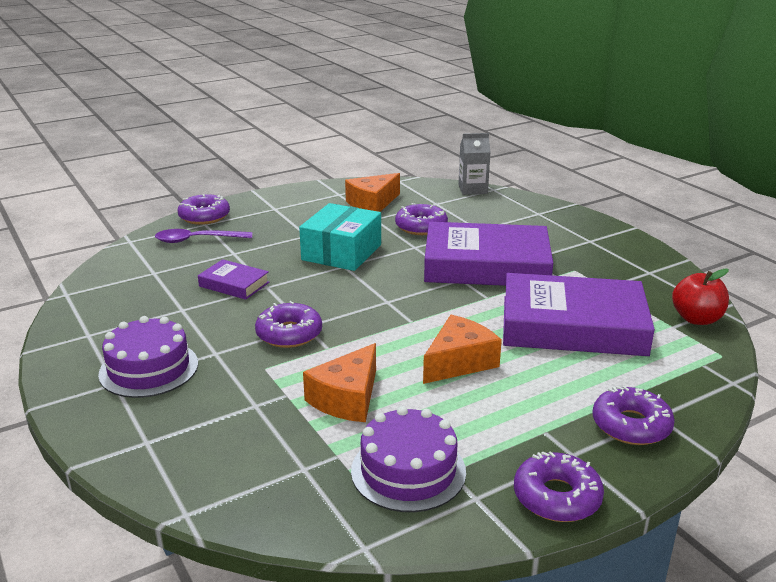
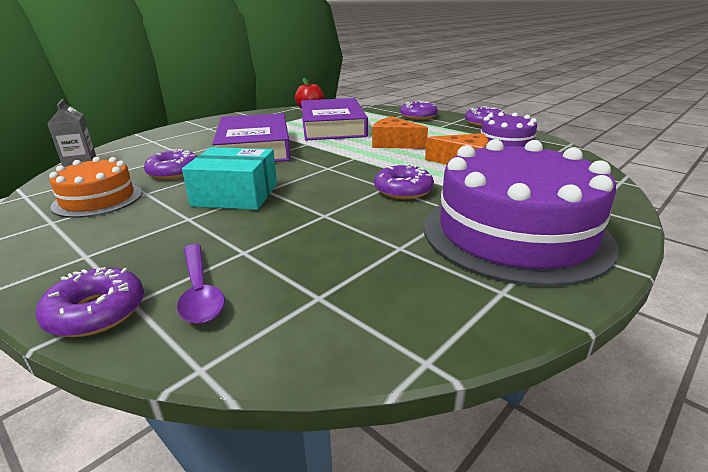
camera: 105 degrees left, 0 degrees up
purple cake [98,316,198,398] -> purple cake [424,139,618,287], size x1.85
purple book [198,259,269,300] -> none
orange cheese [345,173,400,212] -> orange cake [49,157,142,218]

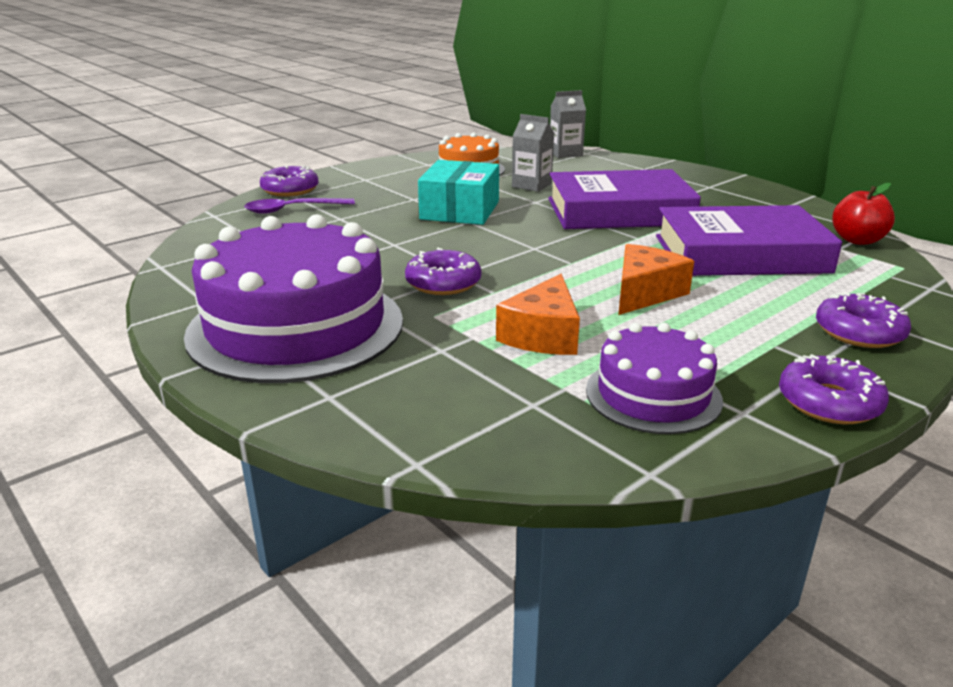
camera: 95 degrees right, 0 degrees up
purple donut [144,149,197,180] -> grey carton [512,114,554,192]

